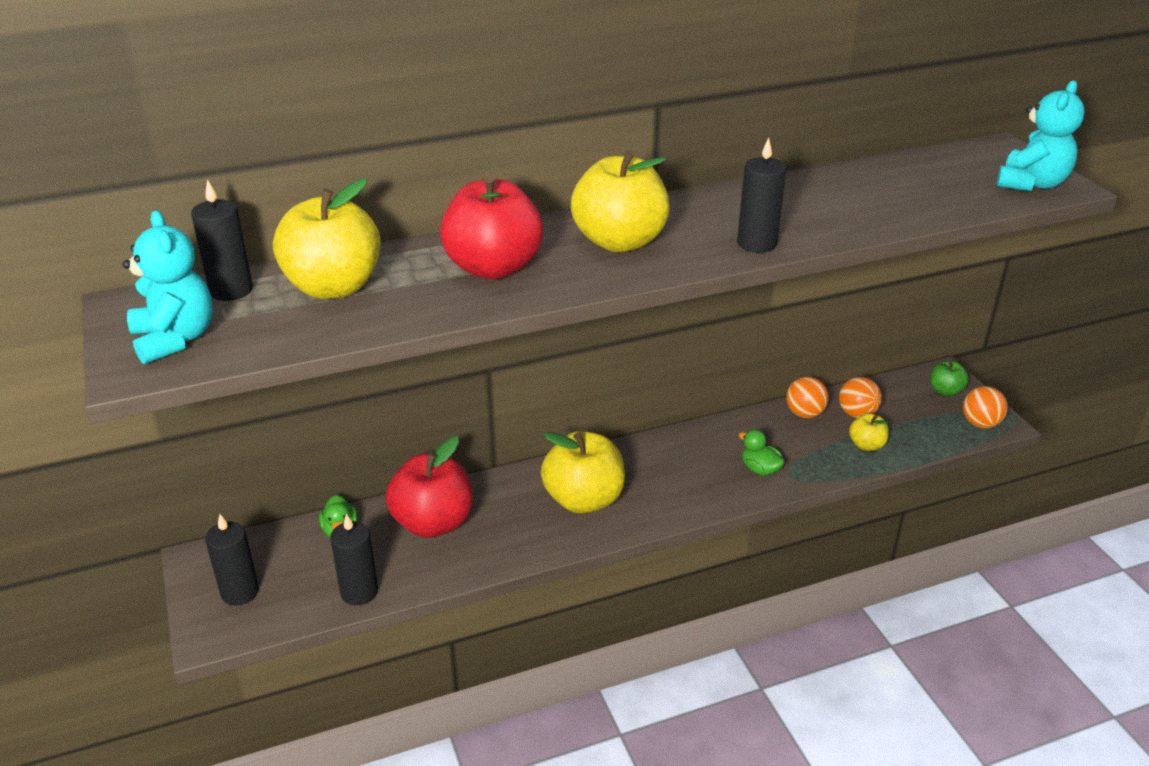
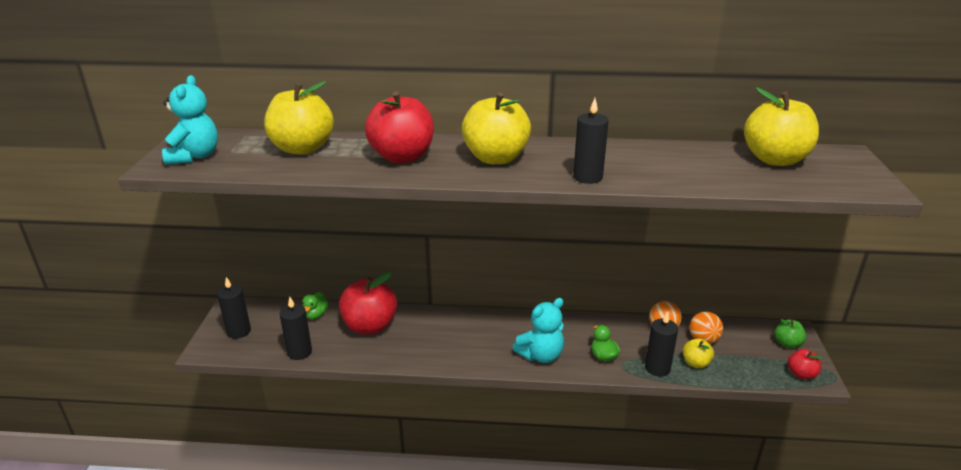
camera: 25 degrees right, 5 degrees down
black candle [191,180,253,301] -> black candle moved to [645,311,678,377]
yellow apple [541,431,625,514] -> yellow apple moved to [744,87,819,166]
orange ball [963,386,1008,428] -> red apple [788,349,823,379]
turquoise teddy bear [997,80,1085,191] -> turquoise teddy bear moved to [513,298,564,363]

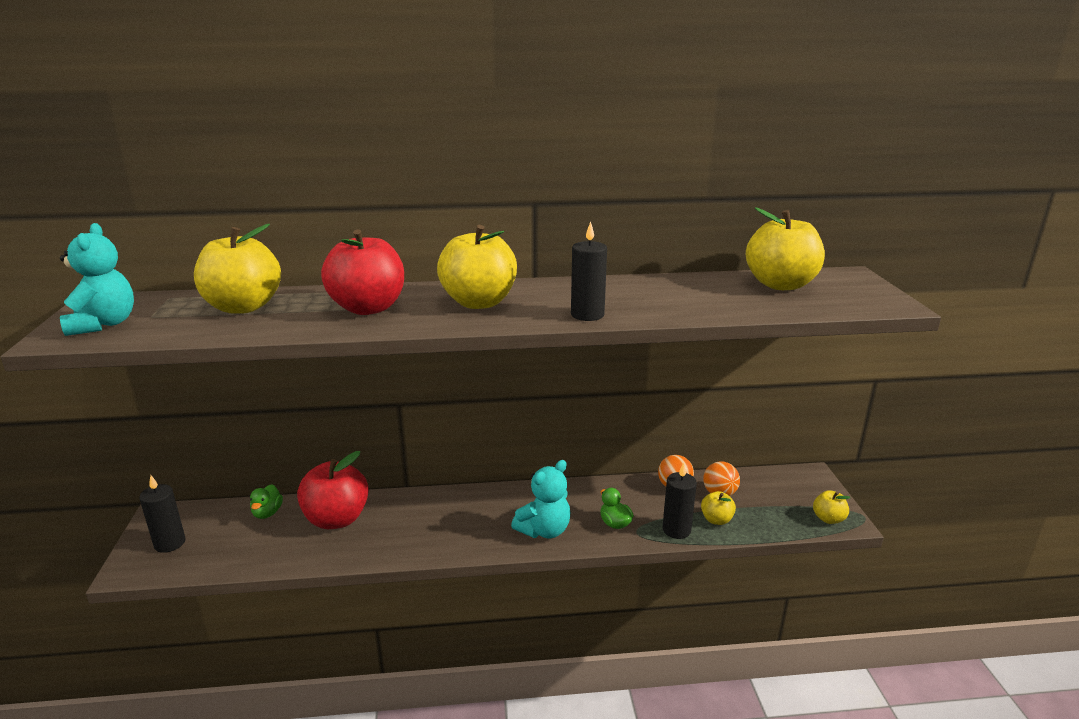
camera: 10 degrees left, 5 degrees down
black candle [280,297,312,360] -> none
green apple [775,319,807,348] -> none
red apple [788,349,823,379] -> yellow apple [813,490,850,524]

